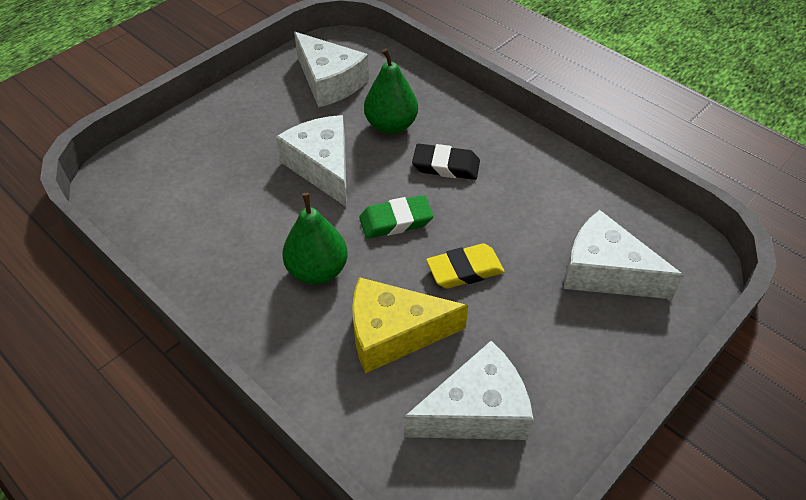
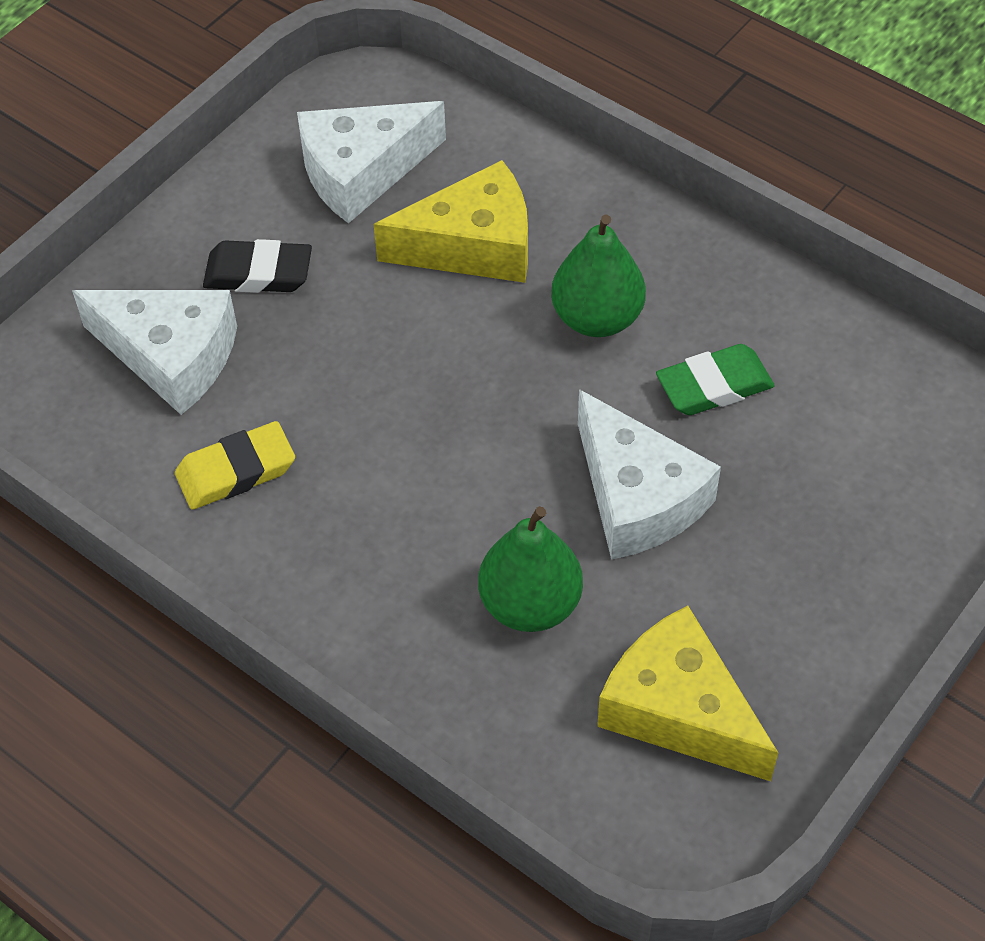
camera: 175 degrees right, 5 degrees up
white cheese [294,32,369,107] -> yellow cheese [597,606,778,781]
green eraser [359,195,434,239] -> green eraser moved to [656,344,775,415]
black eraser [412,143,480,180] -> black eraser moved to [203,239,312,293]
yellow eraser [426,243,505,289] -> yellow eraser moved to [175,421,295,510]

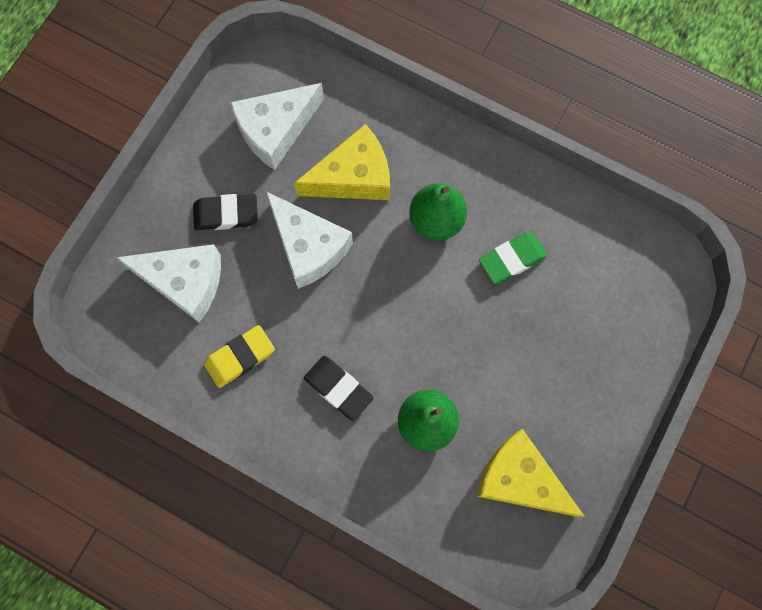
camera: 10 degrees left, 20 degrees up
white cheese [578,389,721,560] -> white cheese moved to [266,192,353,289]
none -> black eraser [304,356,373,421]

